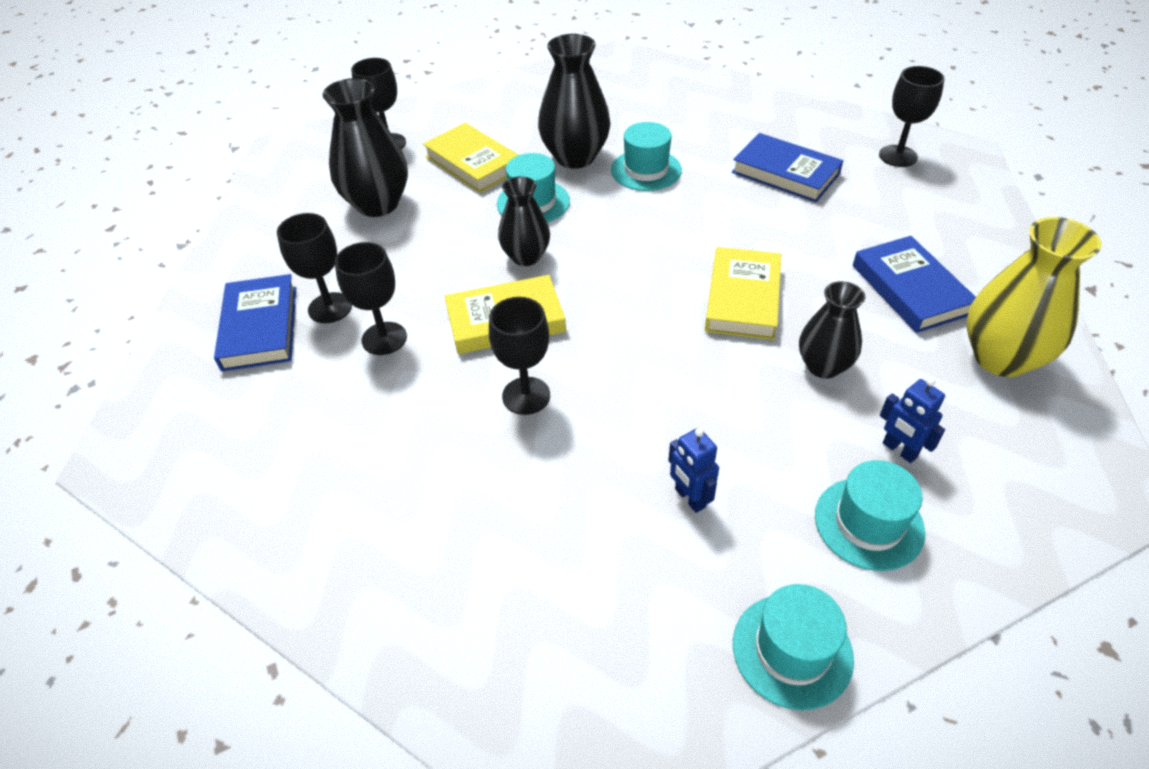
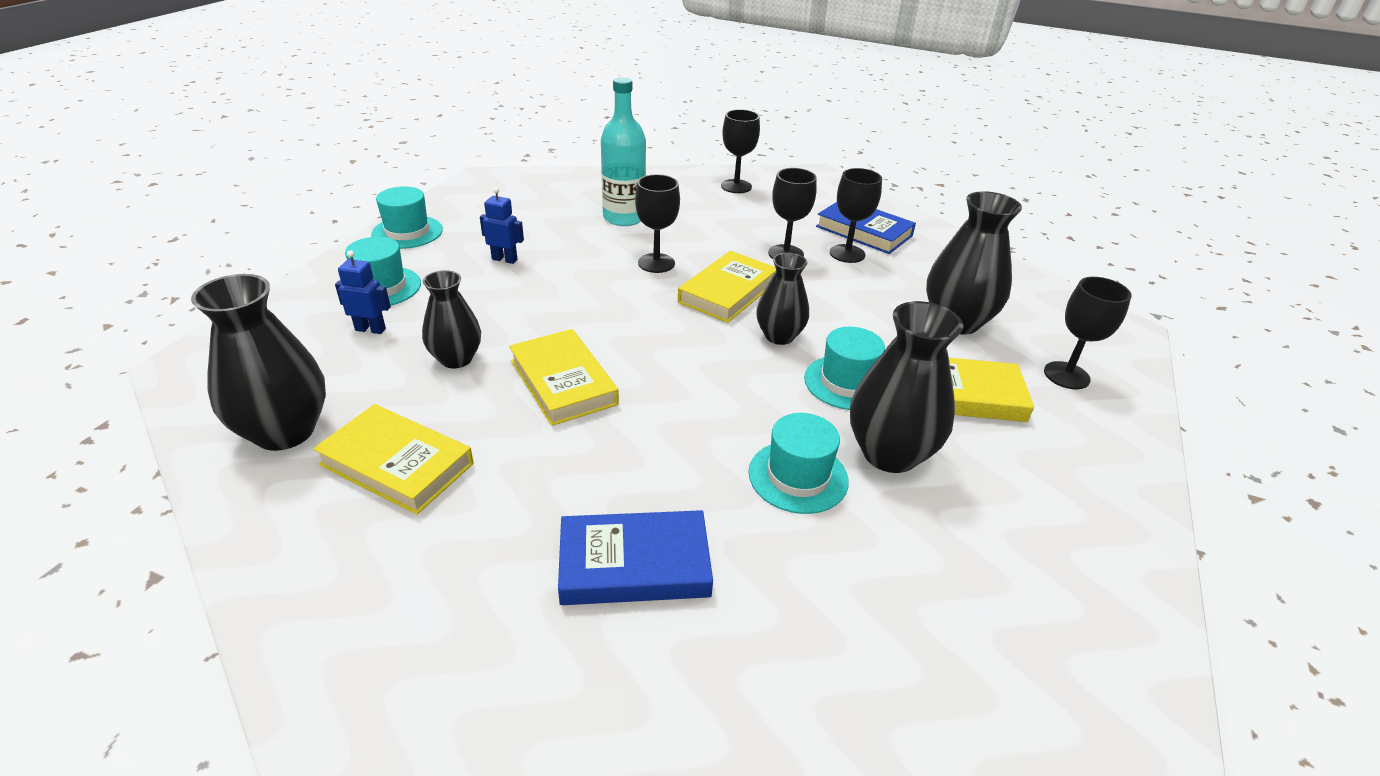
camera: 135 degrees right, 10 degrees down
blue book [853,236,976,333] -> yellow book [313,404,474,515]
black goblet [879,66,945,167] -> black goblet moved to [721,109,760,193]
yellow vase [967,217,1102,377] -> black vase [191,274,326,451]
none -> turquoise bottle [601,77,646,226]

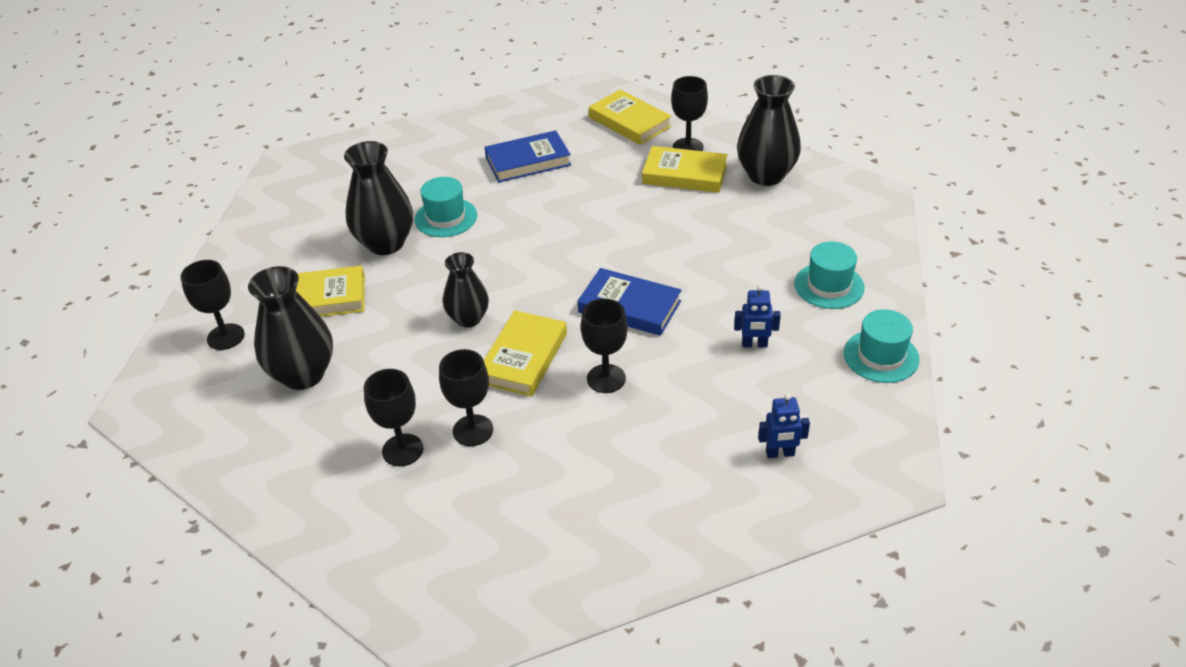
camera: 170 degrees right, 5 degrees up
blue robot [335,250,391,334] -> blue robot moved to [758,393,810,458]
black vase [422,270,481,369] -> none
yellow book [509,329,619,426] -> yellow book moved to [589,90,672,145]
turquoise bottle [601,77,646,226] -> none
black goblet [721,109,760,193] -> black goblet moved to [671,76,708,151]
turquoise hat [804,327,885,410] -> none
blue book [816,202,916,254] -> blue book moved to [578,268,681,336]

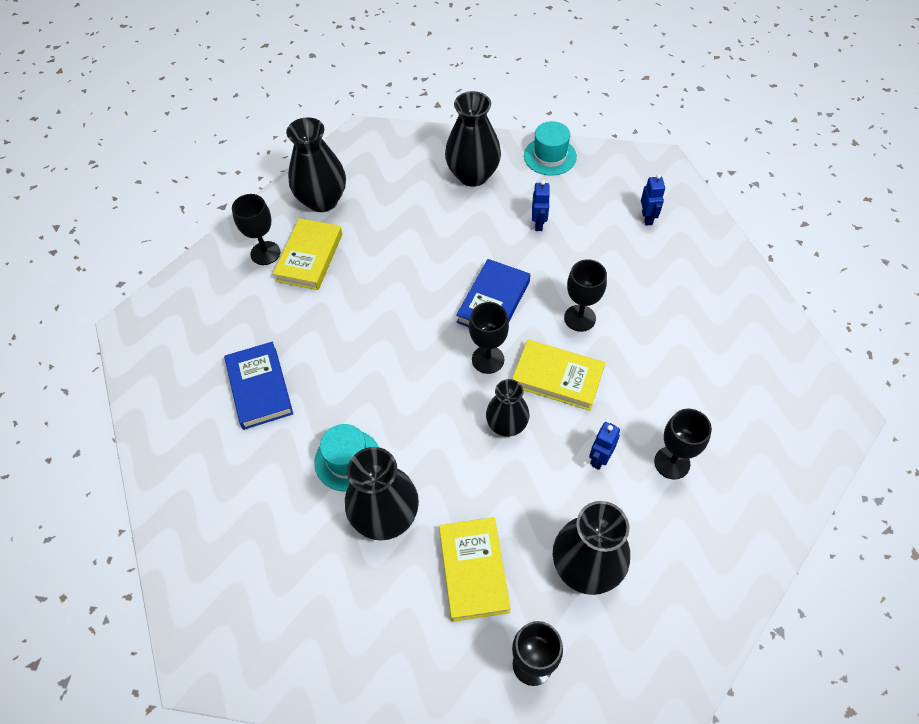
camera: 90 degrees left, 15 degrees up
black goblet [439,349,493,446] -> black goblet moved to [469,302,509,374]
yellow book [589,90,672,145] -> none
turquoise hat [794,242,865,309] -> black vase [445,91,501,187]
none -> blue robot [589,422,620,470]

